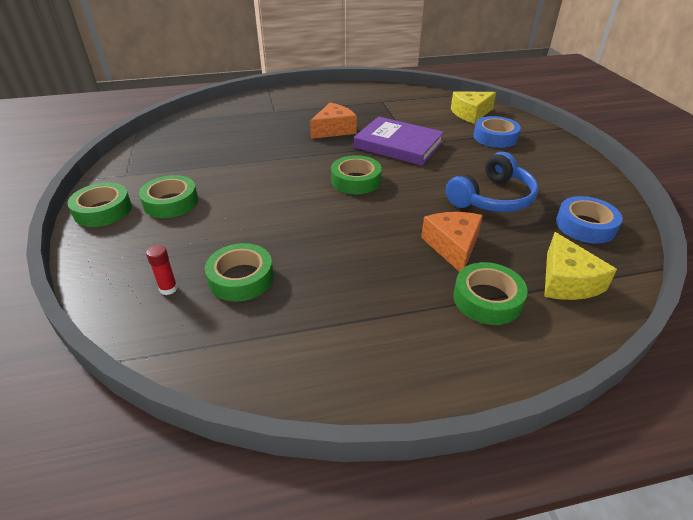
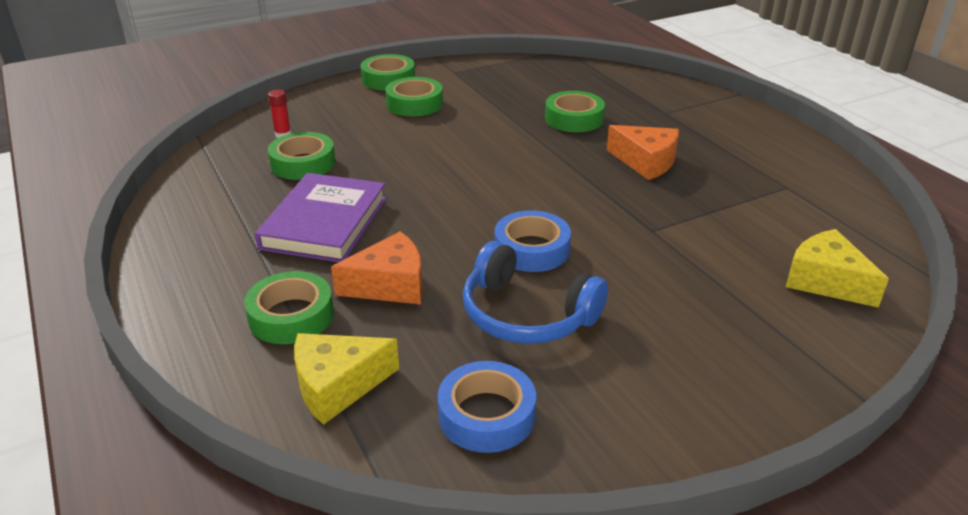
camera: 75 degrees right, 5 degrees down
green tape [331,155,382,194] -> green tape moved to [545,91,605,132]
purple book [354,117,444,166] -> purple book moved to [255,173,386,262]
blue tape [473,116,521,148] -> blue tape moved to [494,210,571,272]

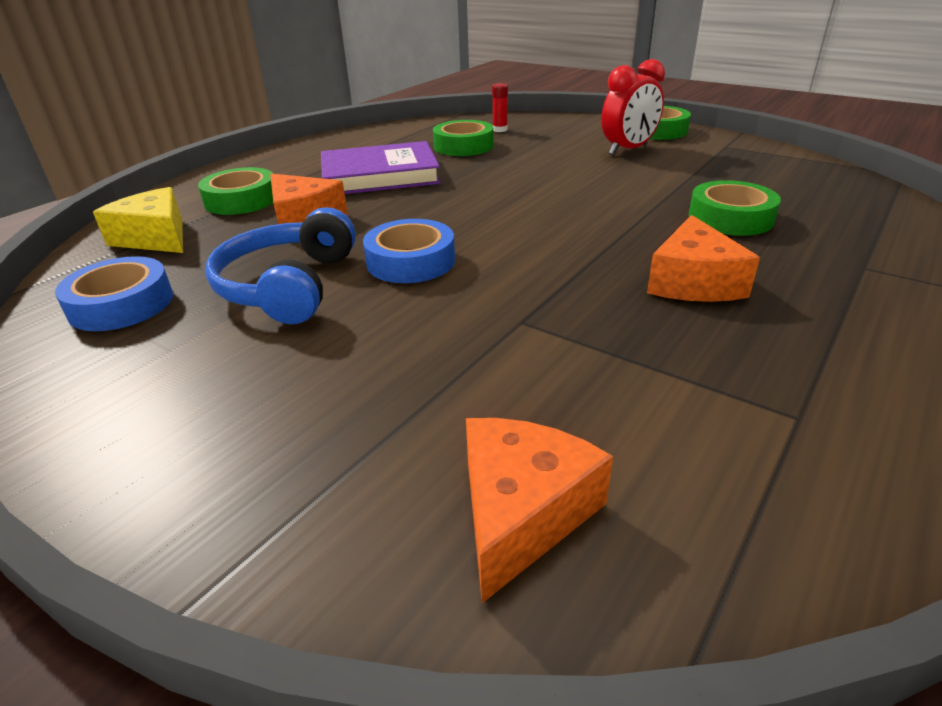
camera: 65 degrees right, 0 degrees up
green tape [385,77,443,116] -> red clock [601,59,665,155]
yellow cheese [786,229,889,308] -> orange cheese [466,418,613,603]

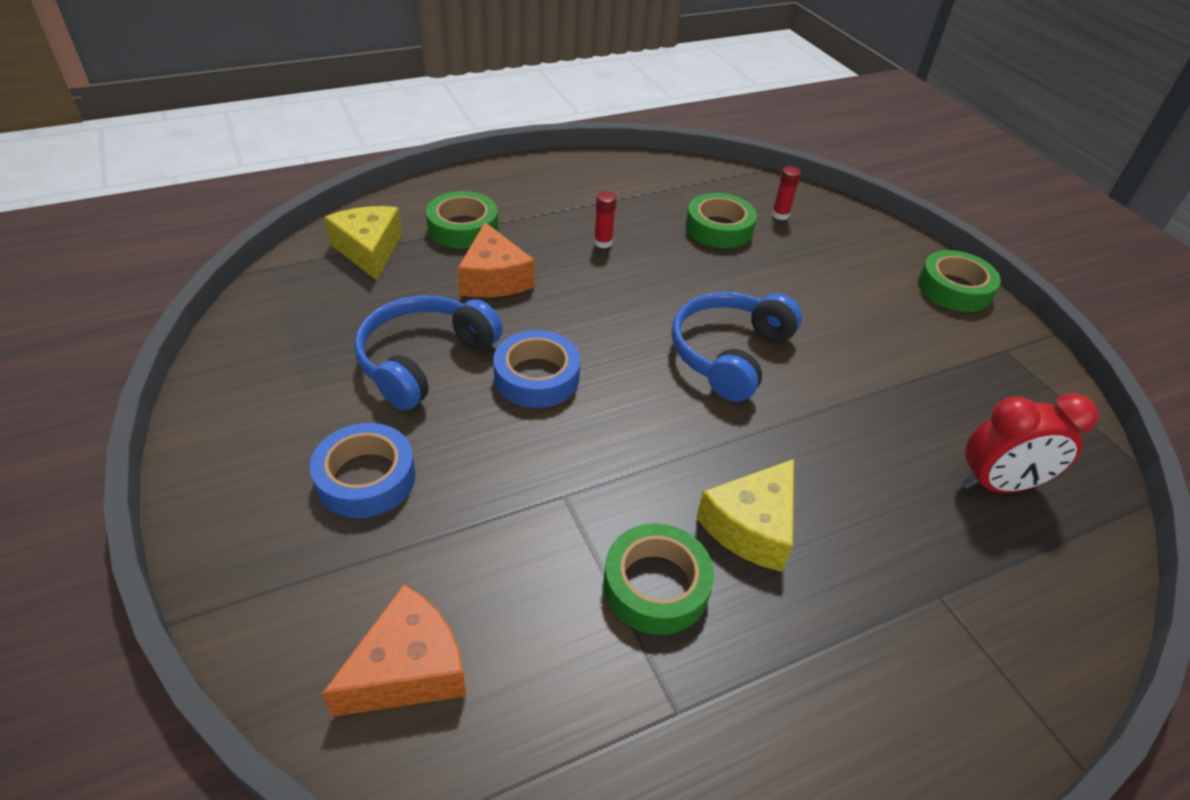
camera: 25 degrees right, 10 degrees up
blue tape [55,256,173,331] -> blue tape moved to [310,423,416,518]
purple book [321,141,441,194] -> red glue stick [594,191,617,248]
red clock [601,59,665,155] -> red clock moved to [962,393,1099,493]
orange cheese [647,215,760,302] -> yellow cheese [696,459,794,572]
green tape [688,180,781,236] -> green tape moved to [603,523,714,635]
none -> blue headphones [671,292,802,402]

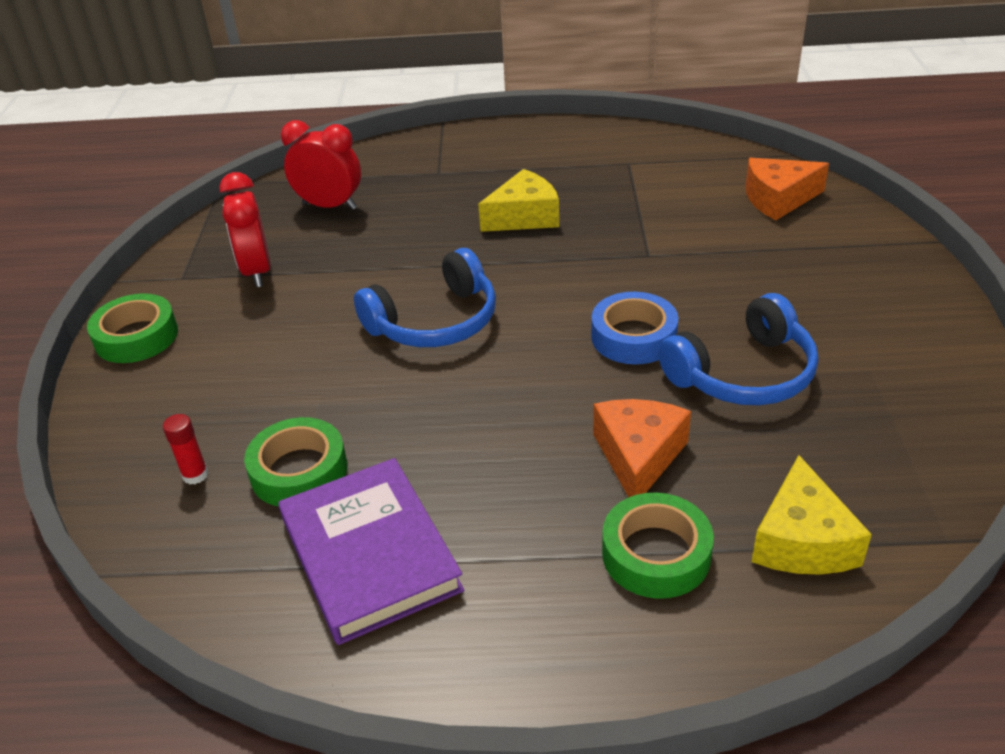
camera: 150 degrees left, 5 degrees down
blue tape [310,423,416,518] -> none
red glue stick [594,191,617,248] -> none
green tape [603,523,714,635] -> none
none -> red clock [220,172,271,287]
none -> purple book [279,458,464,645]

